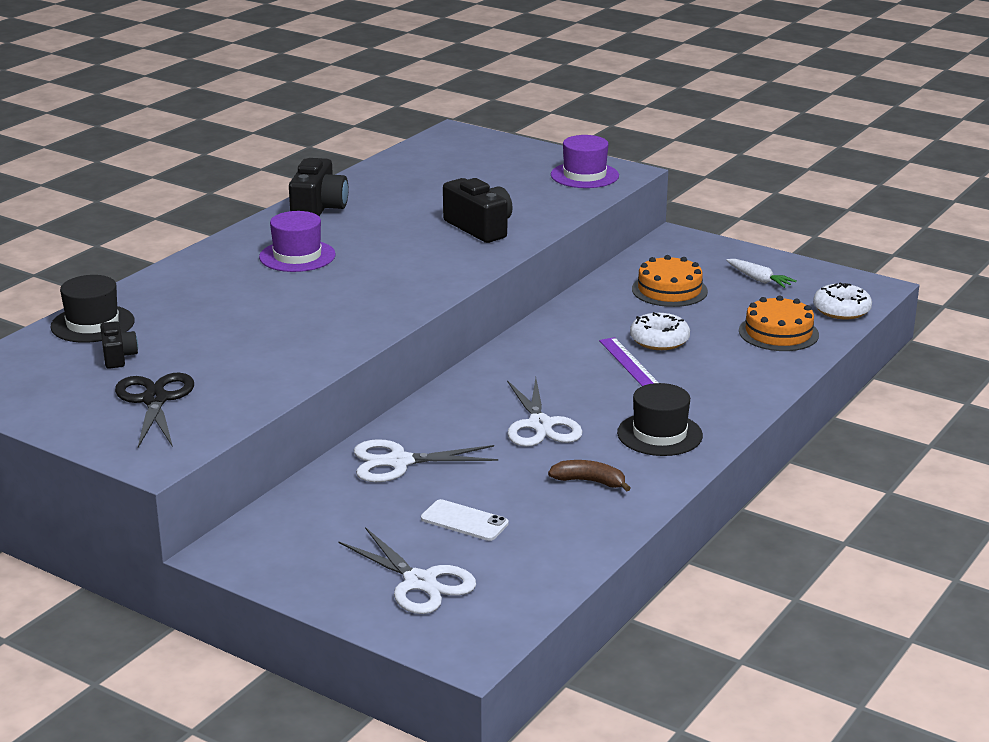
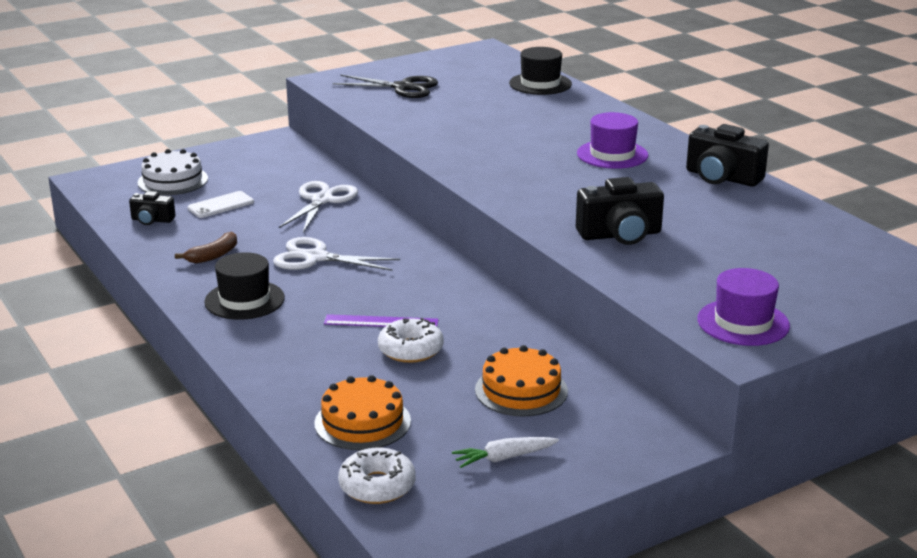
camera: 115 degrees right, 0 degrees up
black camera [100,321,138,369] -> black camera moved to [129,191,175,225]
white scissors [338,527,476,614] -> white cake [137,149,208,195]

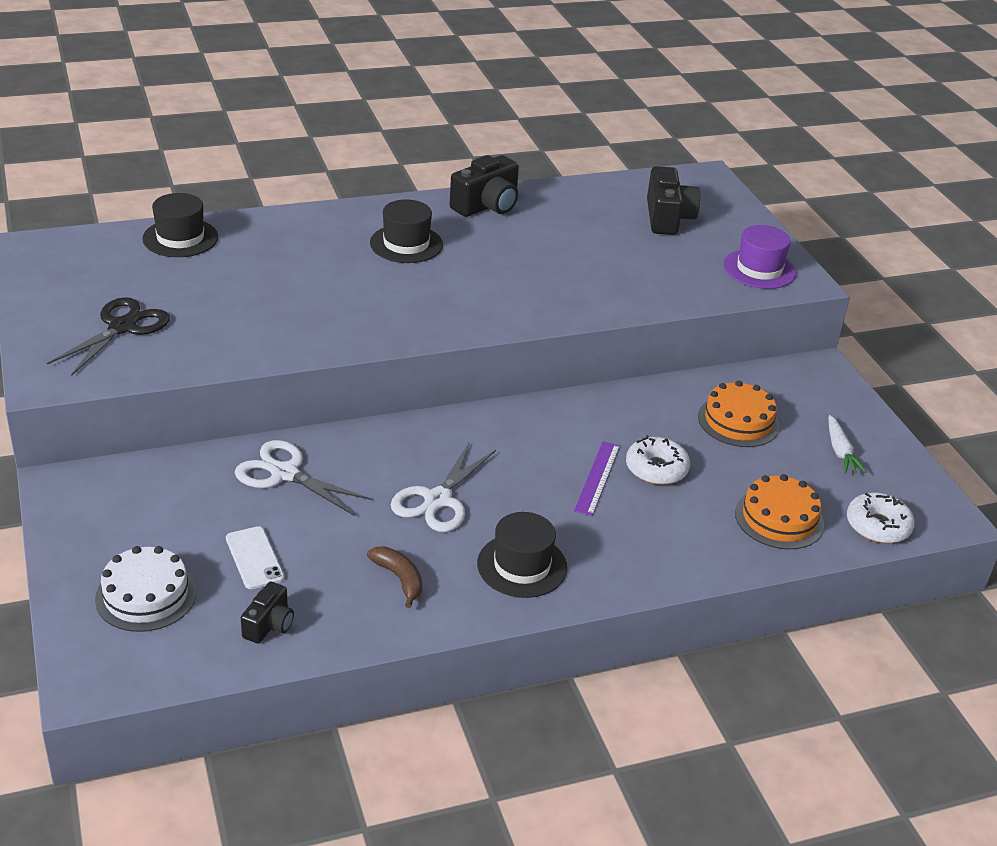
camera: 80 degrees left, 10 degrees up
black camera [576,177,664,245] -> black camera moved to [647,166,700,235]
purple hat [577,112,648,169] -> black hat [370,199,443,263]

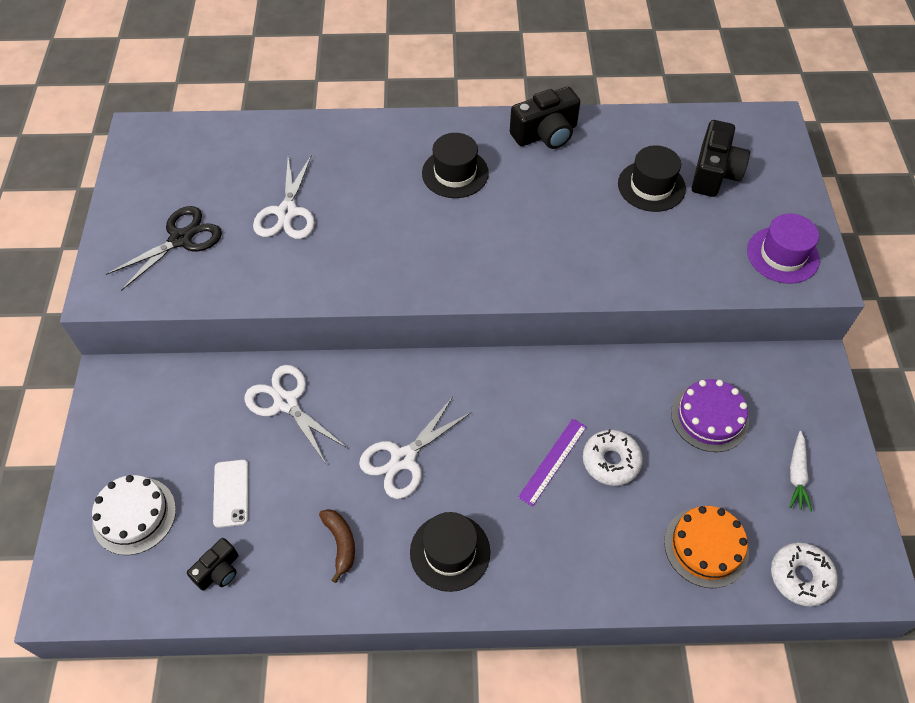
camera: 20 degrees right, 20 degrees up
black hat [142,193,218,257] -> black hat moved to [618,145,686,212]
orange cake [698,381,780,447] -> purple cake [671,379,749,452]
none -> white scissors [253,154,315,239]

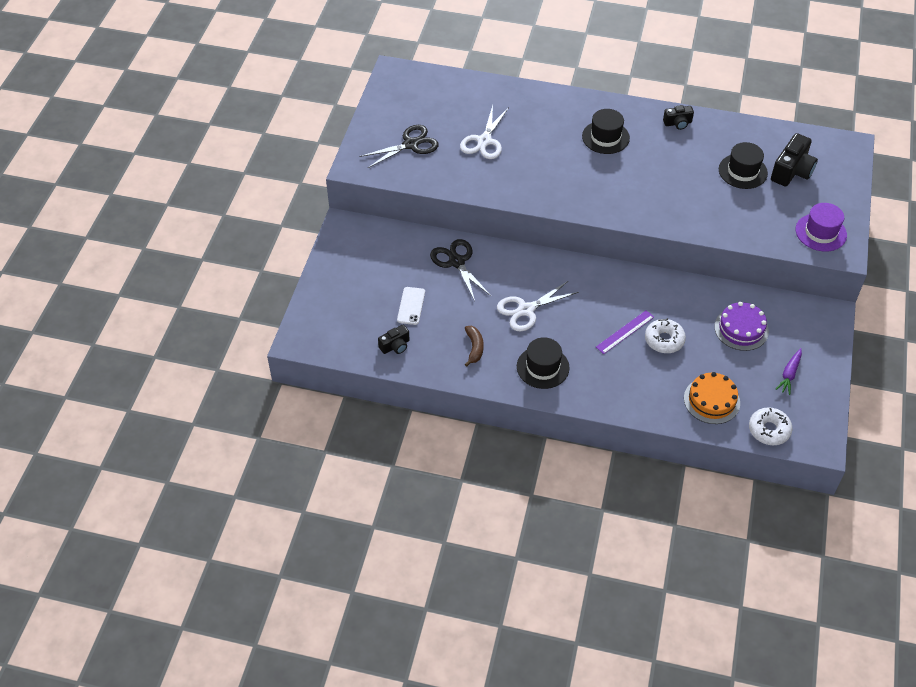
camera: 15 degrees right, 5 degrees down
white cake [92,475,176,555] -> none
white scissors [244,365,347,464] -> black scissors [430,239,491,301]
black camera [510,87,580,149] -> black camera [663,105,694,130], size x0.58
white carrot [789,431,812,512] -> purple carrot [775,348,802,395]

